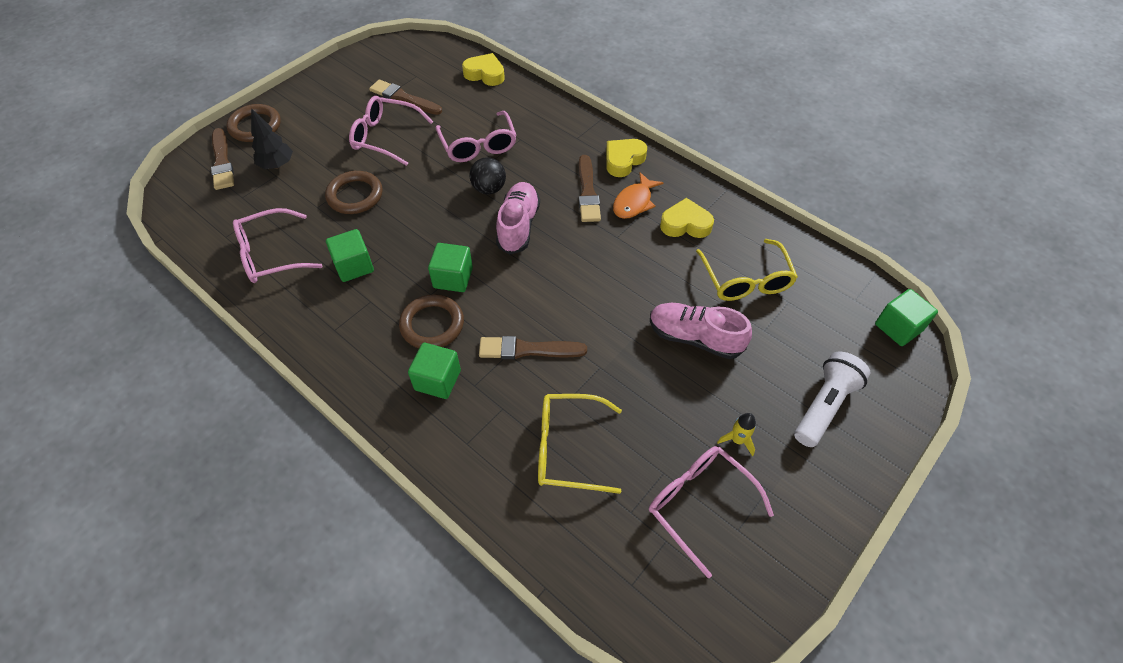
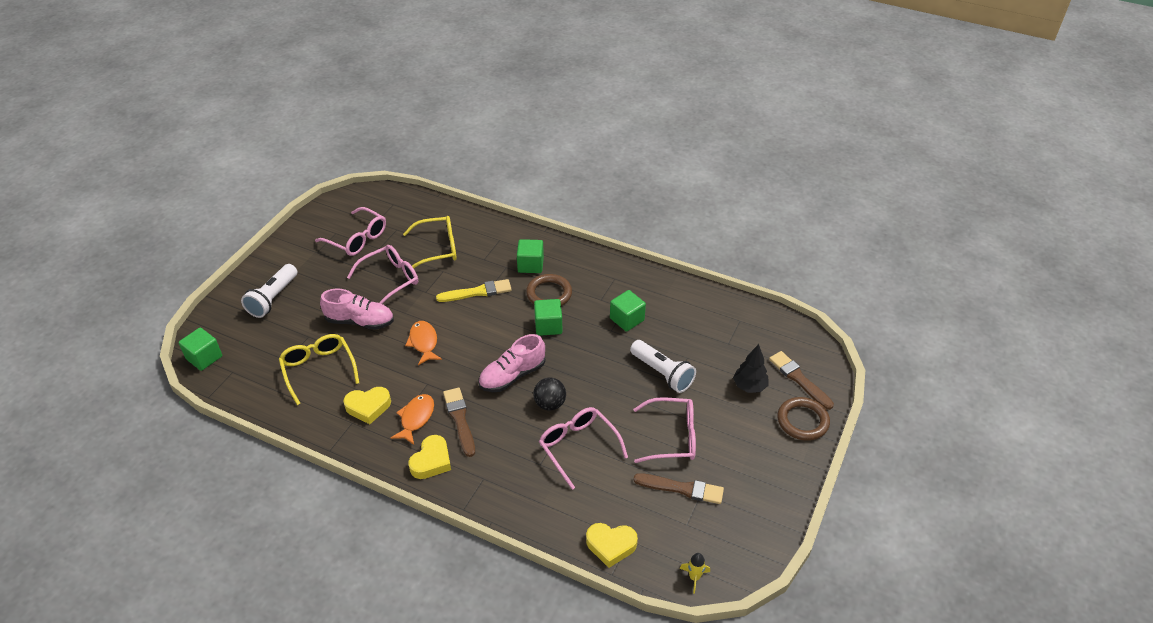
camera: 165 degrees right, 10 degrees down
pink glasses [233,208,323,283] -> pink glasses moved to [347,245,418,304]
brown ring [325,171,382,214] -> white flashlight [630,340,696,393]
brown brush [479,336,587,359] -> yellow brush [436,279,512,302]
pink shoe [496,182,540,254] -> pink shoe turned 60 degrees clockwise [478,334,545,392]
yellow rocket [717,413,756,456] -> yellow rocket moved to [680,553,710,594]
none -> orange fish [405,321,442,365]

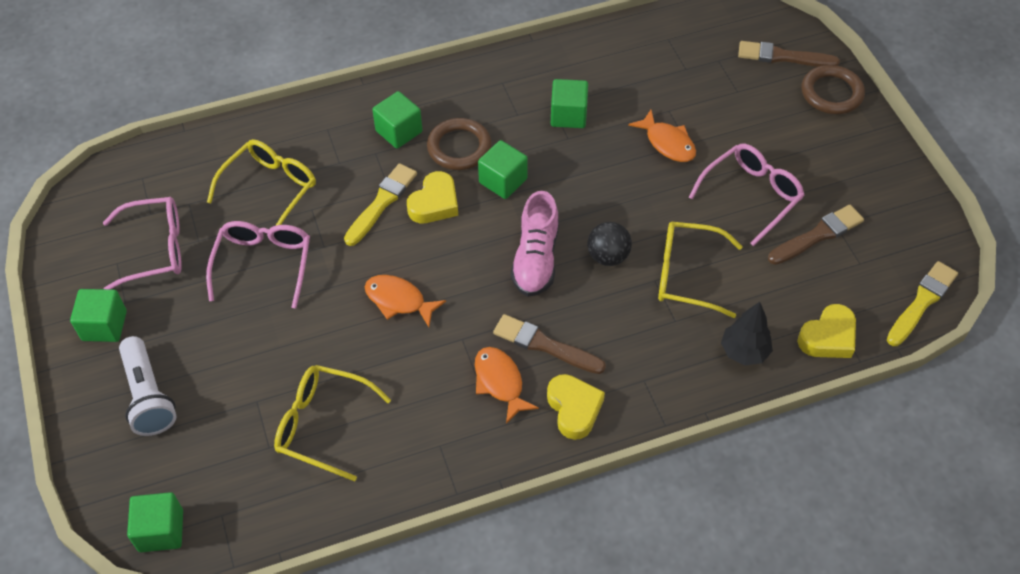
camera: 45 degrees left, 10 degrees up
pink shoe [320,289,394,330] -> none
yellow heart [343,387,391,424] -> yellow heart moved to [407,171,458,223]
pink glasses [539,407,628,490] -> yellow glasses [658,222,743,318]
white flashlight [630,340,696,393] -> orange fish [628,110,696,162]
yellow rocket [680,553,710,594] -> yellow brush [887,261,958,346]
black tree [733,344,769,393] -> black tree moved to [721,302,773,366]
none -> green cube [70,289,127,342]

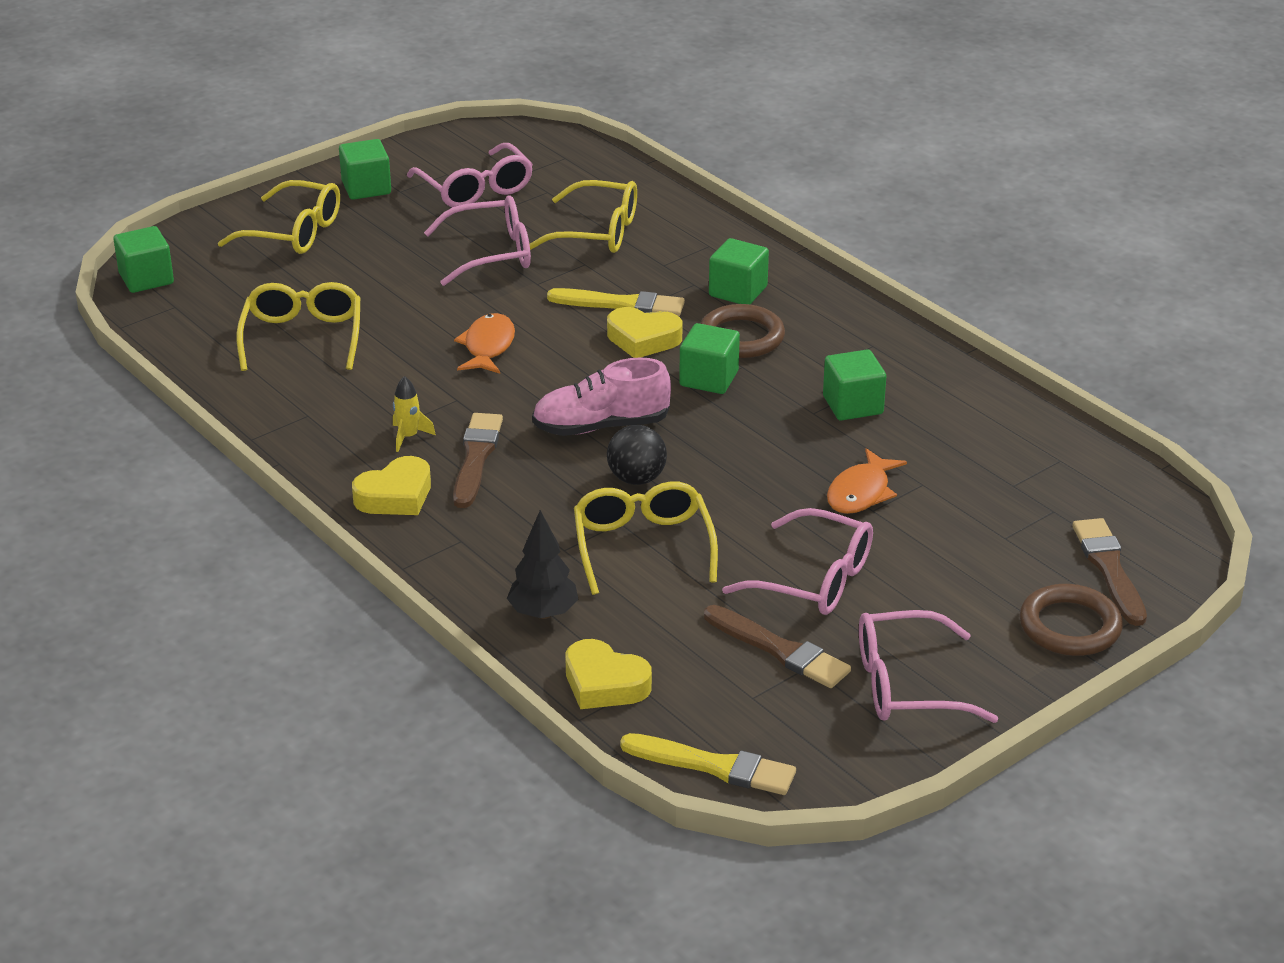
camera: 70 degrees right, 20 degrees down
white flashlight [119,336,176,436] -> yellow glasses [218,180,340,254]
orange fish [475,347,539,424] -> yellow rocket [393,376,436,452]
none -> pink glasses [859,610,998,723]

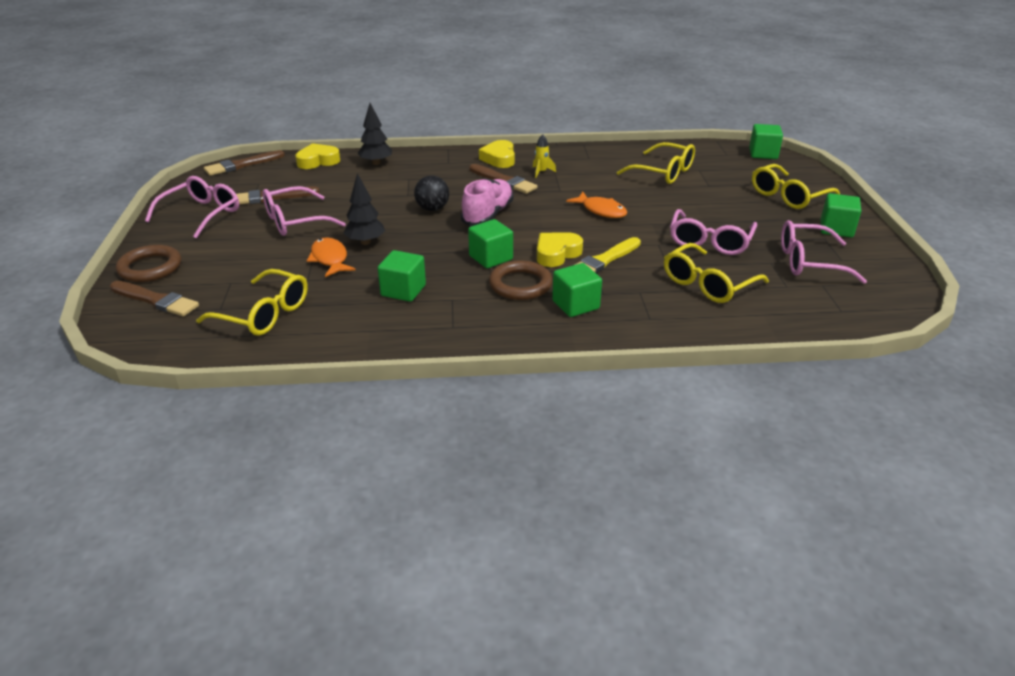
camera: 125 degrees right, 0 degrees up
yellow glasses [574,481,718,595] -> yellow glasses moved to [196,269,308,336]
yellow brush [620,733,796,795] -> brown brush [204,150,285,176]
none -> black tree [343,173,385,245]

